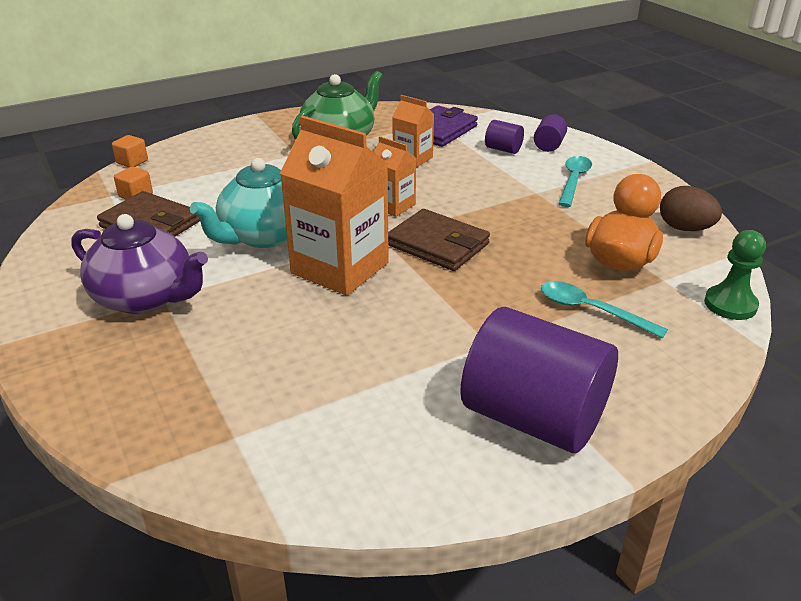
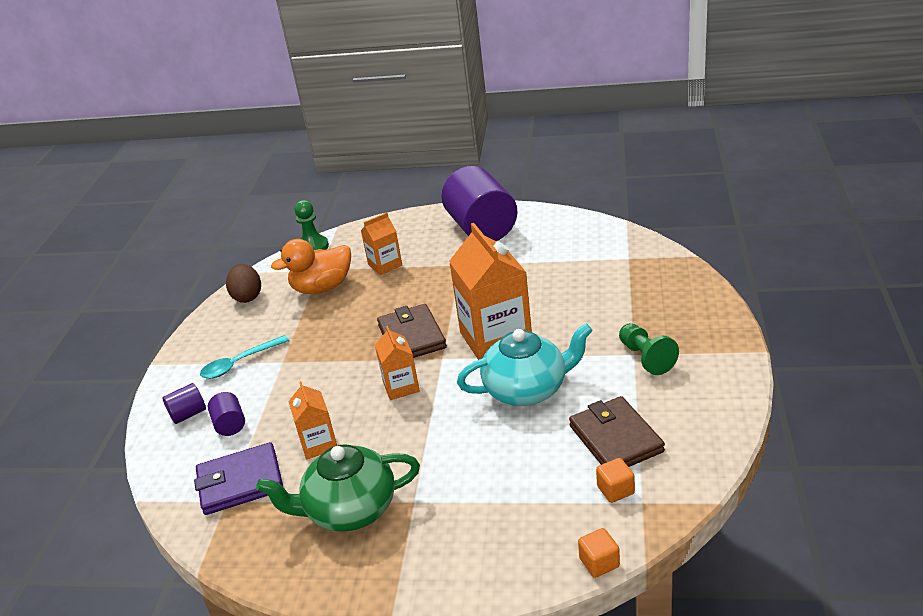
camera: 140 degrees left, 0 degrees up
purple teapot [71,214,208,314] -> green pawn [619,323,679,375]
turquoise spoon [541,281,668,338] -> orange carton [361,213,402,275]

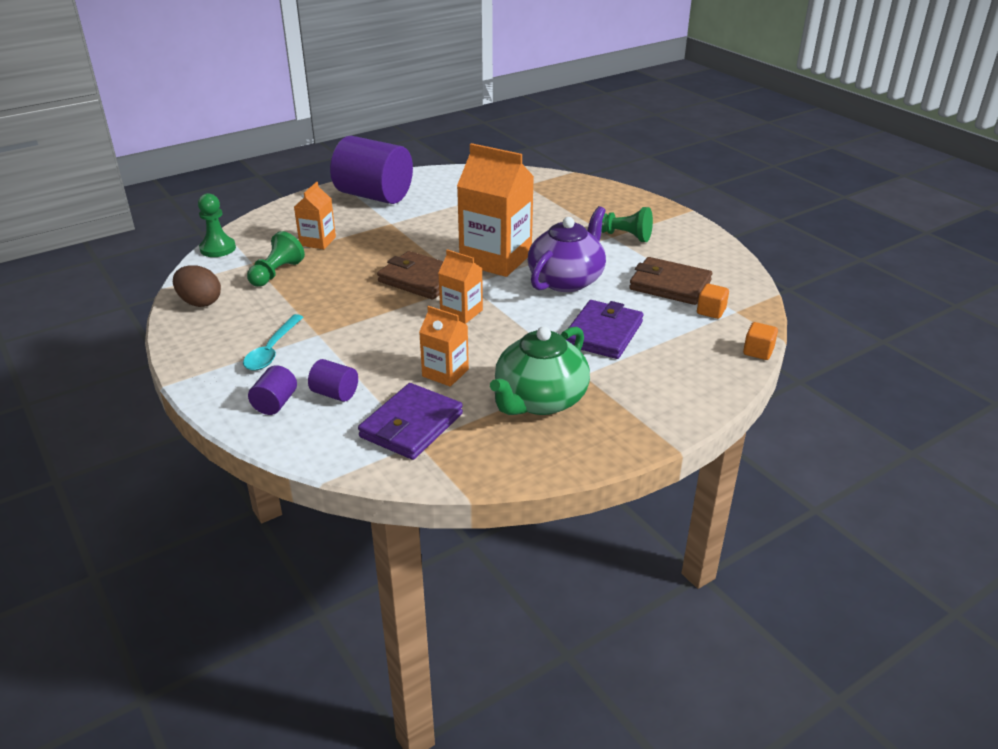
camera: 45 degrees left, 0 degrees up
orange duck [271,239,351,294] -> green pawn [247,231,305,287]
turquoise teapot [457,323,593,406] -> purple teapot [528,206,606,292]
none -> purple wallet [566,300,643,359]

